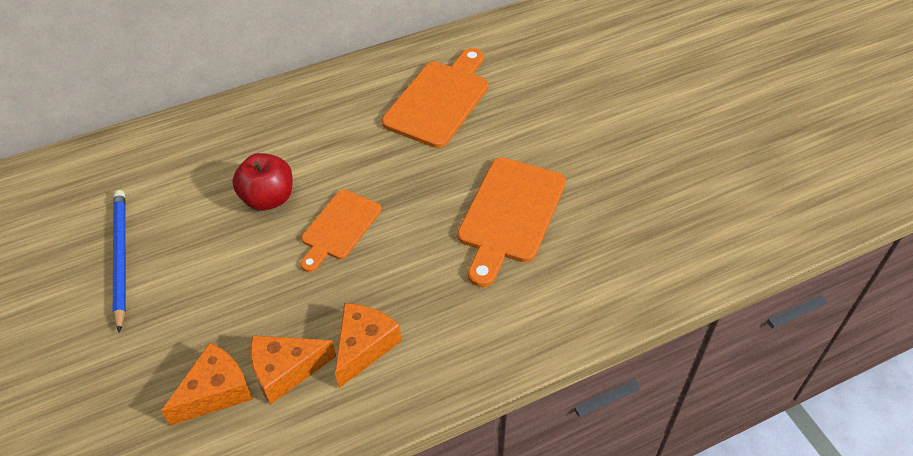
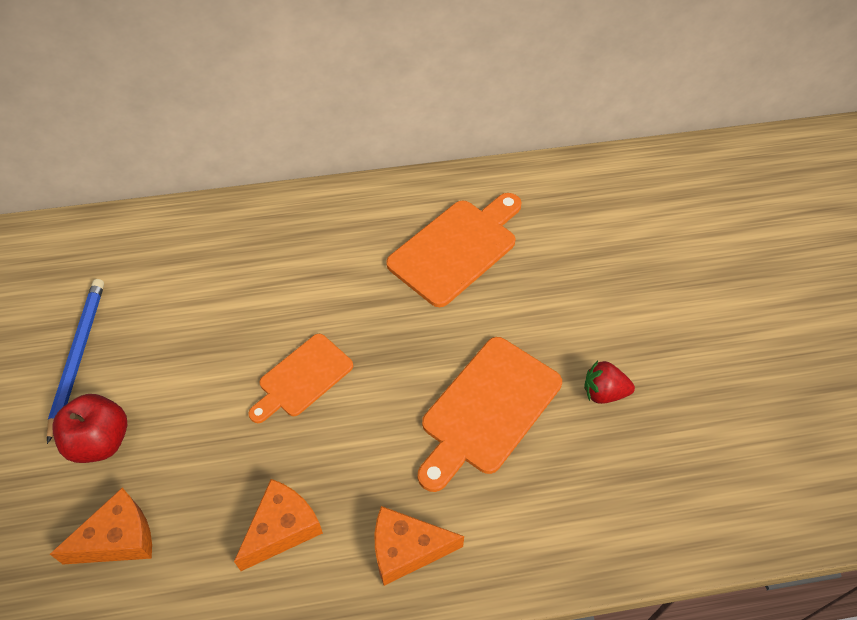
camera: 15 degrees right, 5 degrees up
red apple [232,153,293,211] -> red apple moved to [52,394,127,463]
orange cheese [250,335,336,405] -> orange cheese moved to [375,506,464,586]
none -> red strawberry [584,360,635,404]

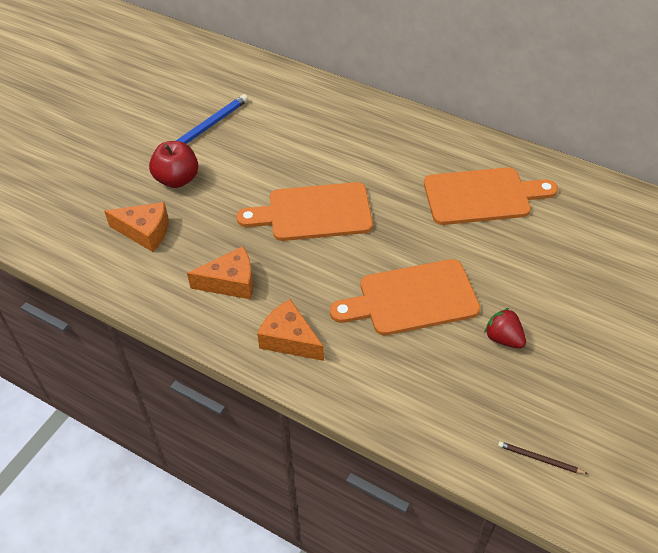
camera: 40 degrees right, 5 degrees down
orange cutting board [248,334,353,423] -> orange cutting board [236,182,373,241], size x1.56
none -> brown pencil [498,441,588,474]

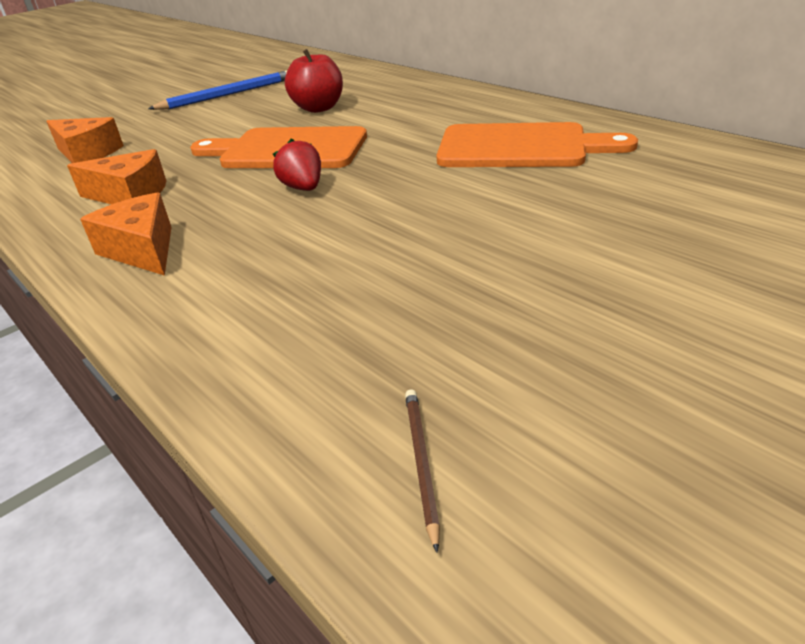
camera: 20 degrees right, 15 degrees down
red apple [149,141,198,188] -> red apple moved to [285,49,343,113]
orange cutting board [330,259,480,335] -> none
red strawberry [484,308,526,349] -> red strawberry moved to [273,138,321,191]
brown pencil [498,441,588,474] -> brown pencil turned 45 degrees clockwise [405,389,440,552]

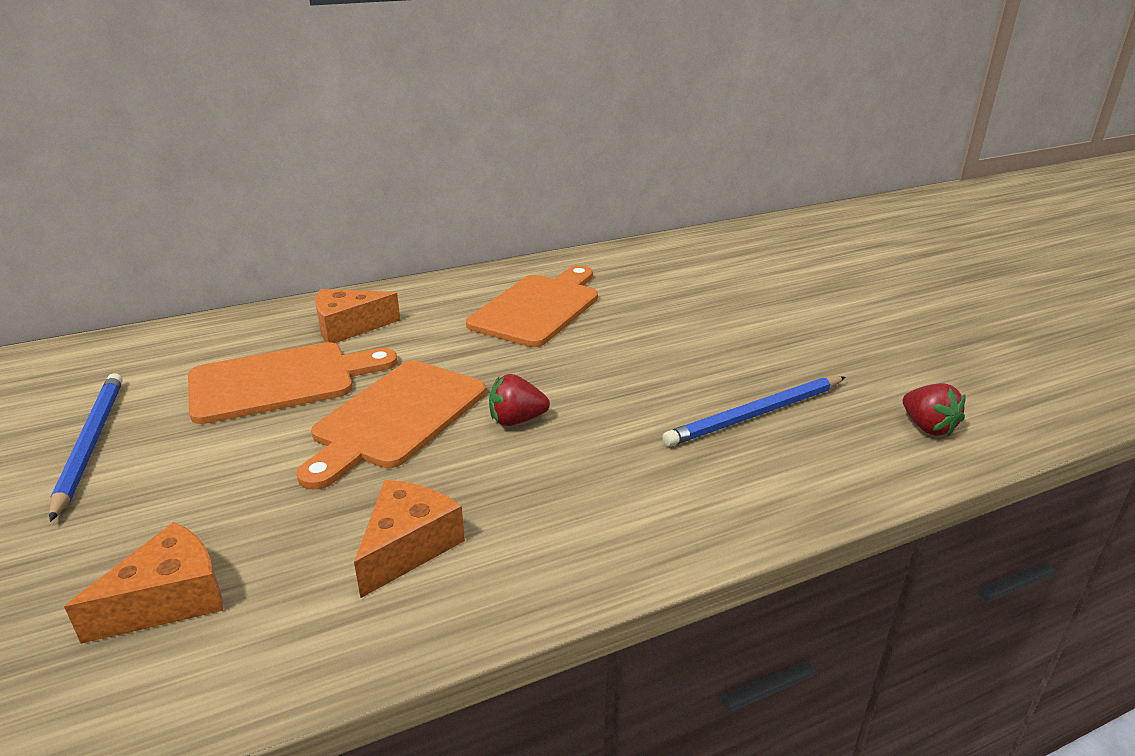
camera: 75 degrees left, 5 degrees down
orange cheese [80,192,172,276] -> orange cheese moved to [315,289,400,343]
red apple [285,49,343,113] -> orange cutting board [188,342,398,424]
brown pencil [405,389,440,552] -> red strawberry [903,383,965,437]
none -> blue pencil [662,376,845,447]

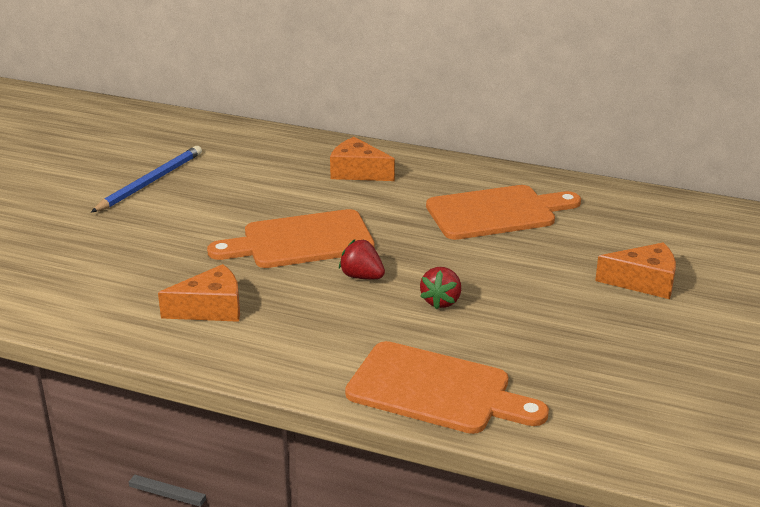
camera: 45 degrees right, 0 degrees up
orange cheese [64,522,223,644] -> orange cheese moved to [595,243,676,299]
orange cutting board [188,342,398,424] -> orange cutting board moved to [345,341,549,434]
blue pencil [662,376,845,447] -> none
red strawberry [903,383,965,437] -> red strawberry moved to [420,267,461,309]

